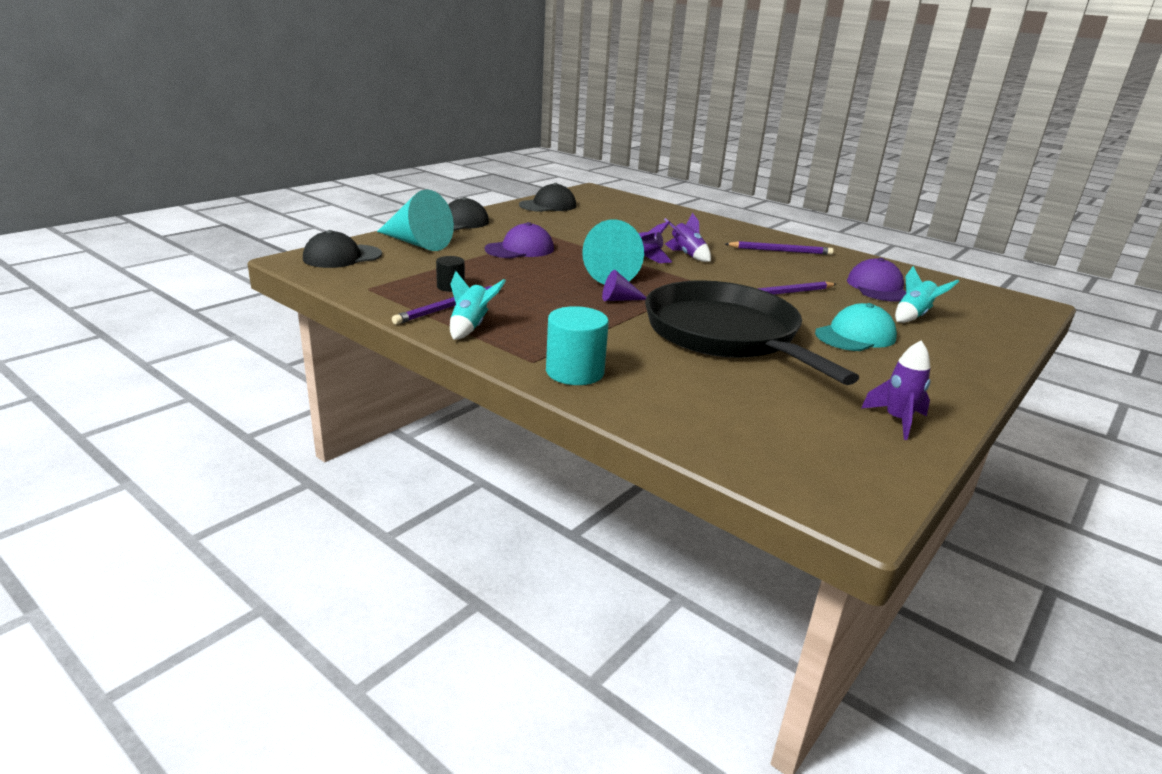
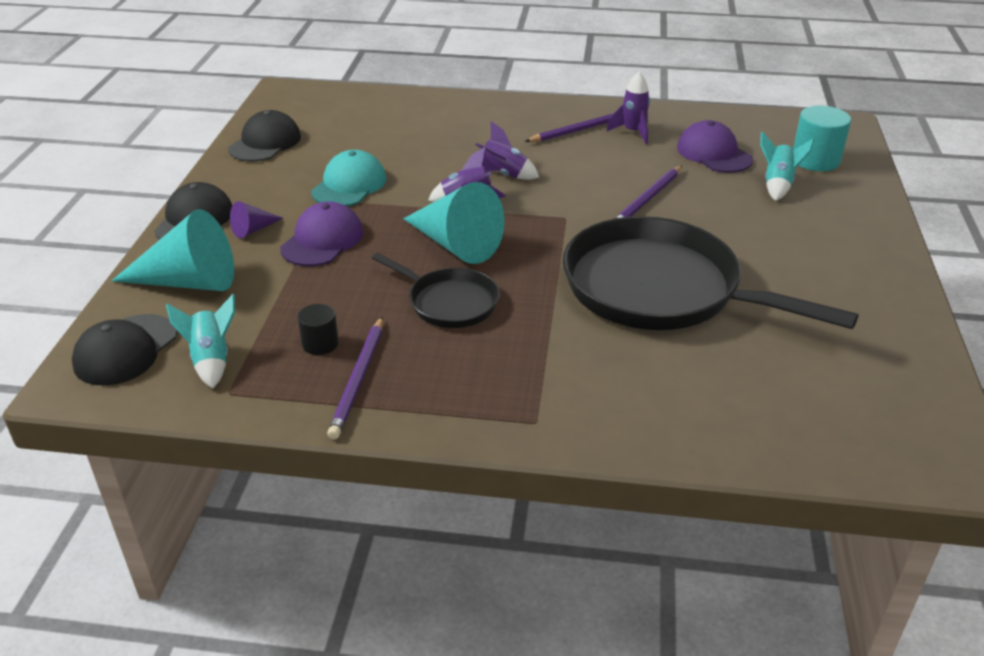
camera: 30 degrees left, 10 degrees up
turquoise rocket [450,271,506,340] -> turquoise rocket moved to [166,294,235,389]
turquoise cylinder [546,306,609,385] -> turquoise cylinder moved to [793,106,851,171]
purple cone [602,270,646,301] -> purple cone moved to [230,201,283,239]
turquoise cap [815,303,897,351] -> turquoise cap moved to [311,150,387,206]
purple rocket [861,340,931,440] -> purple rocket moved to [606,72,650,144]
none -> black pan [372,253,500,328]

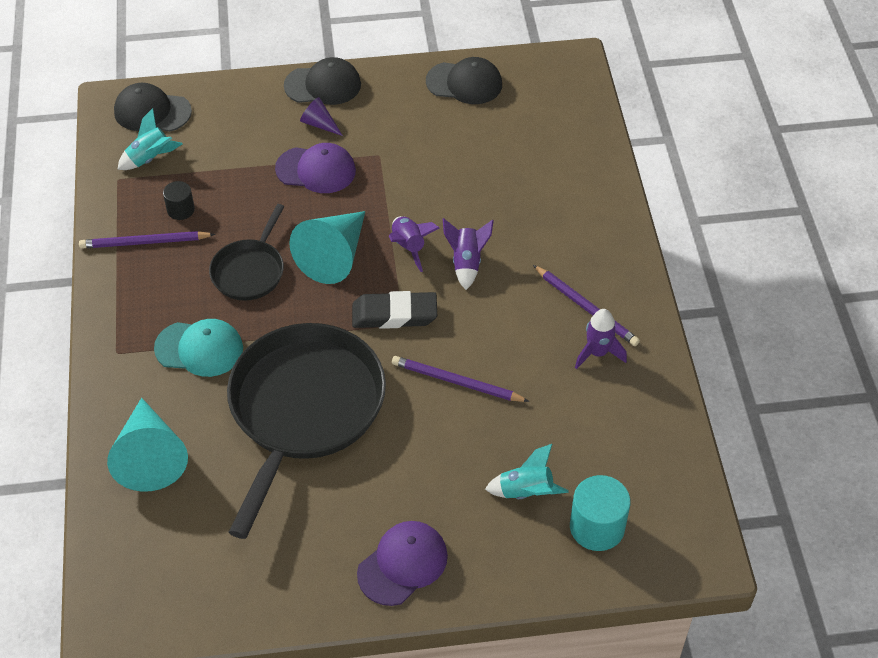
camera: 75 degrees right, 15 degrees up
turquoise cone [112,209,234,291] -> turquoise cone moved to [107,398,188,492]
turquoise cap [311,150,387,206] -> turquoise cap moved to [154,319,243,377]
purple cap [677,120,753,173] -> purple cap moved to [357,521,448,606]
none -> black eraser [352,291,437,329]

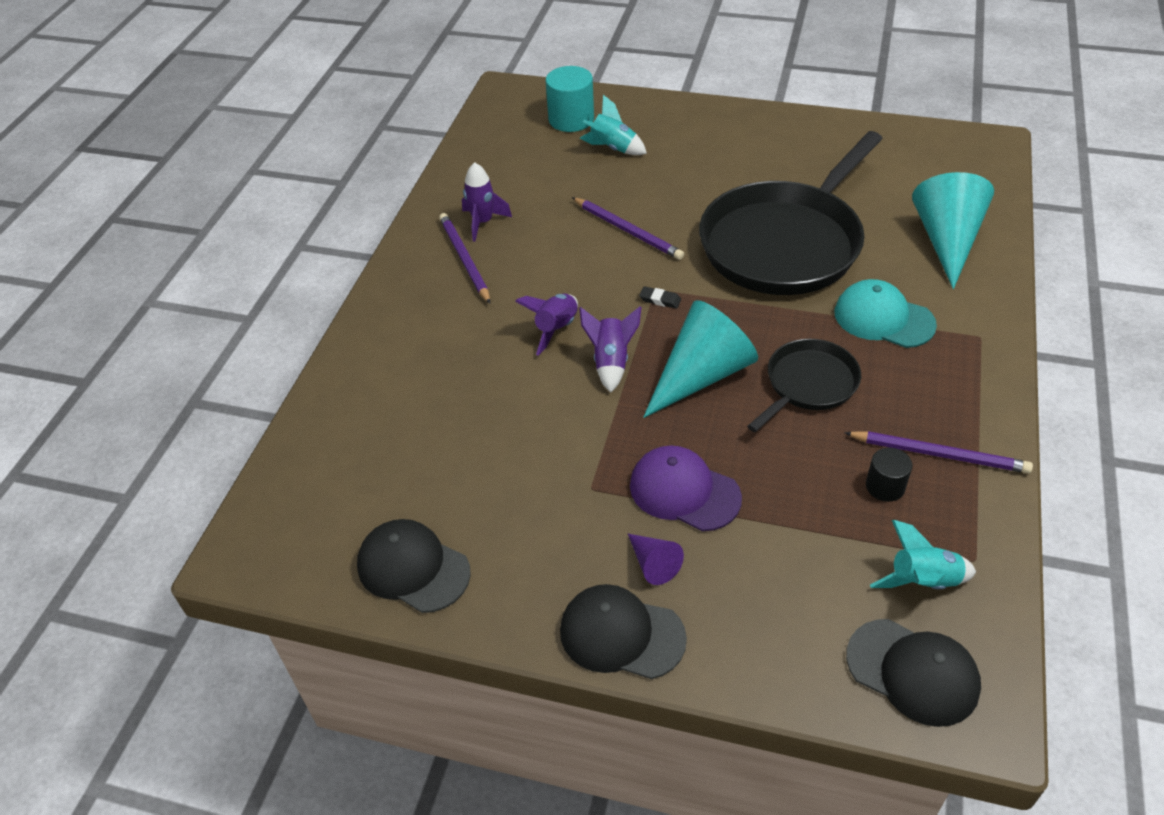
camera: 155 degrees left, 5 degrees down
black eraser [352,291,437,329] -> black eraser [639,286,681,309], size x0.42
purple cap [357,521,448,606] -> none

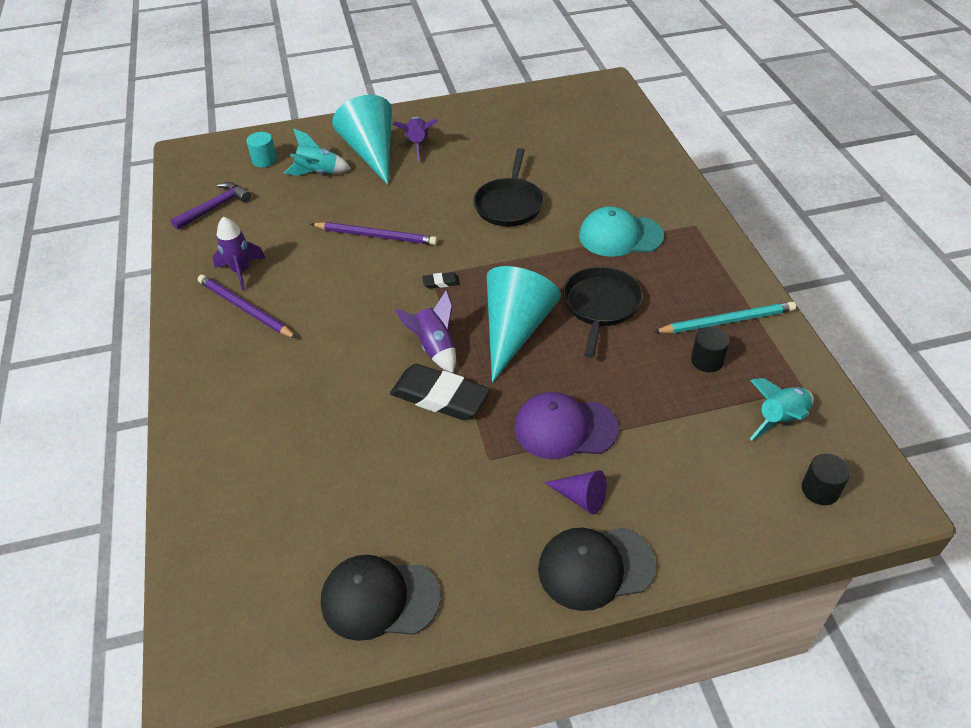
camera: 30 degrees left, 0 degrees up
purple rocket [515,294,578,356] -> purple rocket moved to [392,117,438,161]
turquoise cylinder [546,66,594,132] -> turquoise cylinder [246,132,277,167], size x0.58
black pan [699,131,883,295] -> black pan [473,148,544,226], size x0.50
purple pencil [844,431,1033,473] -> turquoise pencil [654,302,796,333]
black cap [846,619,981,727] -> black cylinder [802,454,850,505]
turquoise cone [912,172,994,289] -> turquoise cone moved to [332,95,392,185]
none -> purple hammer [170,182,251,230]
none -> black eraser [390,364,490,420]

